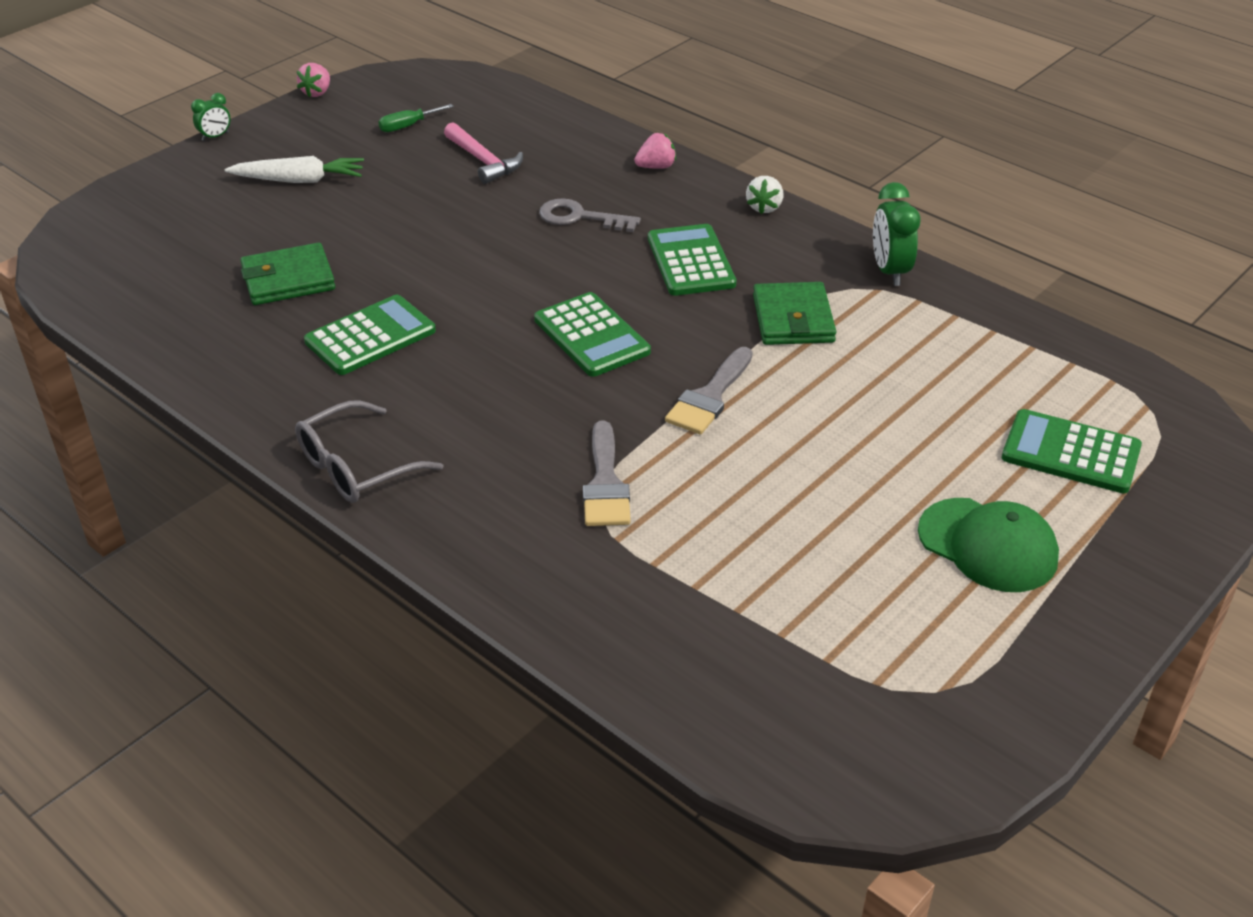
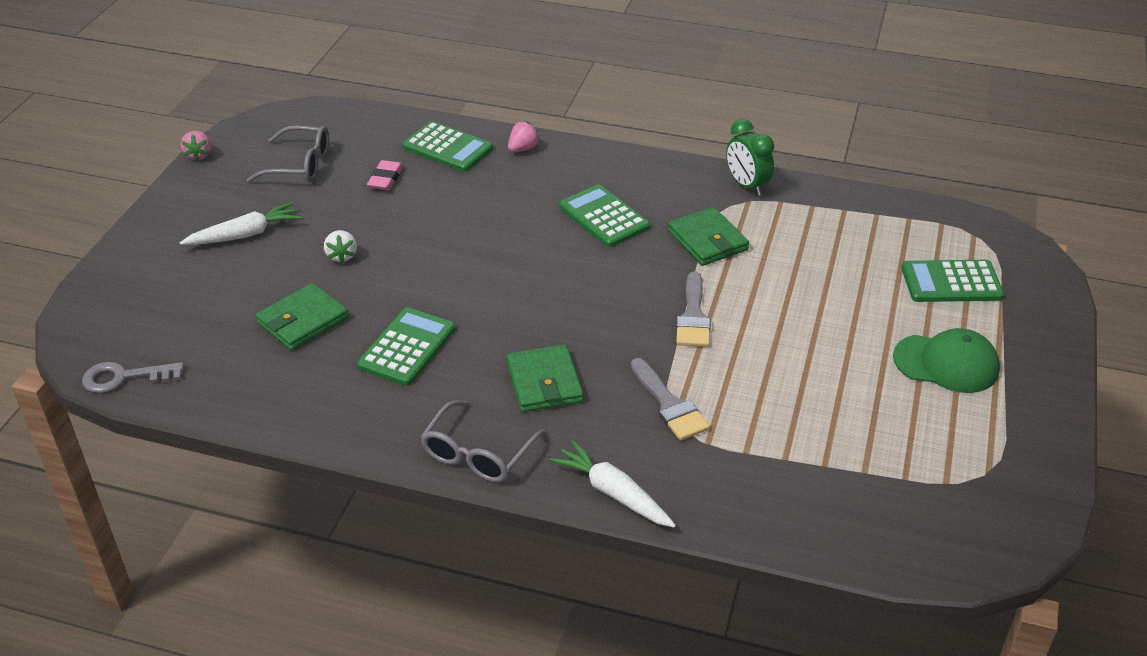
camera: 25 degrees left, 0 degrees up
green clock [191,93,230,141] -> none
green screwdriver [378,104,454,132] -> grey glasses [247,125,329,182]
pink hammer [444,122,523,184] -> pink eraser [367,160,403,190]
green calculator [534,292,651,377] -> green calculator moved to [402,121,493,172]
grey key [539,198,641,232] -> grey key moved to [82,362,184,393]
white strawberry [746,176,784,214] -> white strawberry moved to [324,230,357,263]
none -> green wallet [507,344,584,412]
none -> white carrot [550,440,676,528]

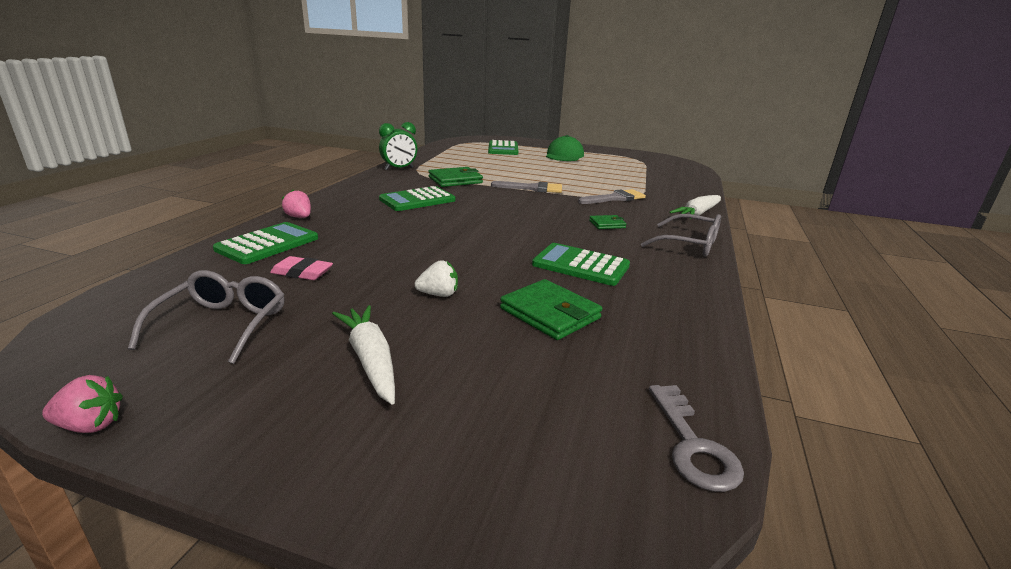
camera: 90 degrees left, 15 degrees down
green wallet [507,344,584,412] -> green wallet [589,215,626,229], size x0.55

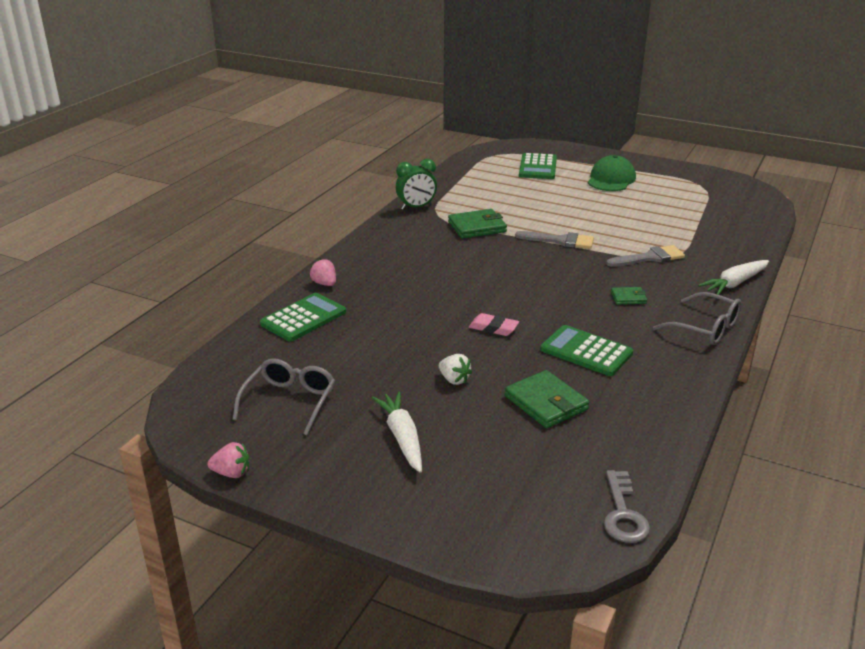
camera: 10 degrees right, 5 degrees up
pink eraser [270,256,333,280] -> pink eraser moved to [469,313,519,336]
green calculator [379,186,455,211] -> none
white strawberry [415,260,458,297] -> white strawberry turned 45 degrees clockwise [439,354,472,385]

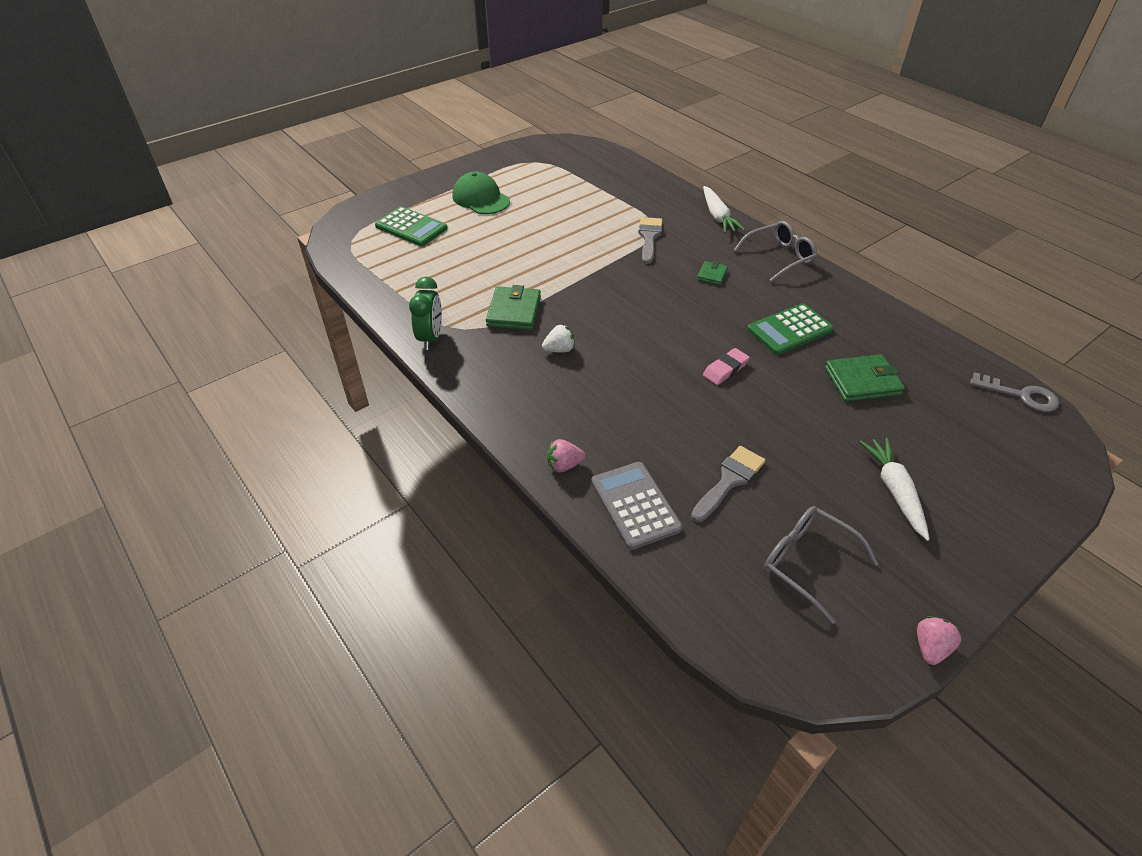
camera: 65 degrees left, 15 degrees up
green calculator [260,293,346,342] -> grey calculator [591,462,682,550]
white carrot [372,391,422,473] -> white carrot turned 75 degrees clockwise [860,438,930,541]
white strawberry [439,354,472,385] -> white strawberry moved to [542,324,575,353]
grey brush [515,231,594,249] -> grey brush moved to [691,446,766,522]

